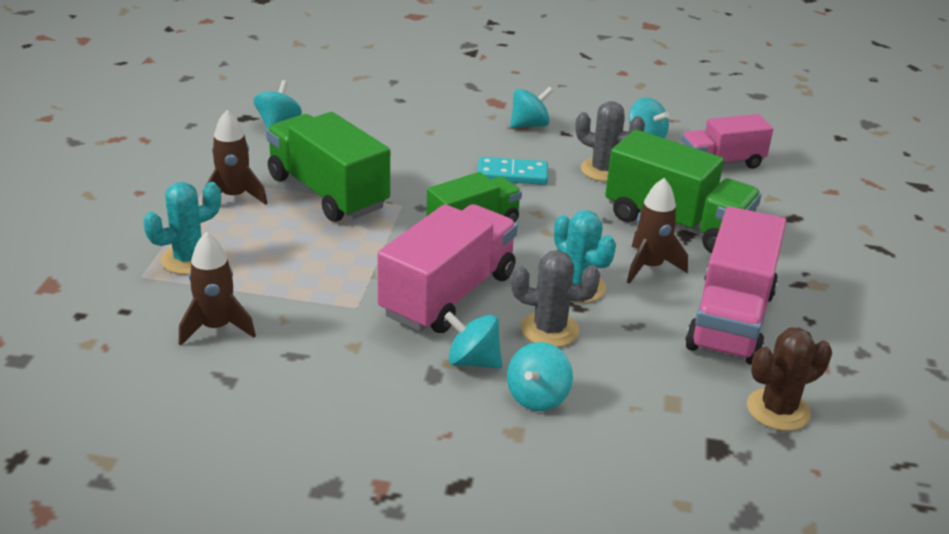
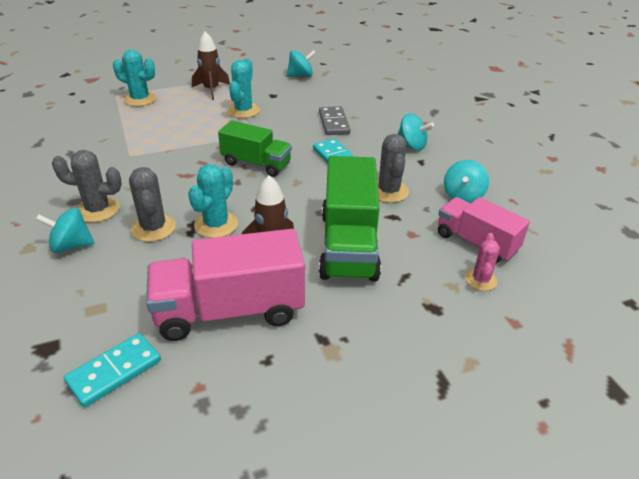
camera: 60 degrees right, 5 degrees up
brown rocket [179,232,256,346] -> none
green truck [266,112,390,222] -> turquoise cactus [227,58,260,118]
pink truck [378,204,518,333] -> none
turquoise spinning top [444,311,502,369] -> grey cactus [52,150,122,222]
brown cactus [747,327,832,431] -> turquoise domino [64,333,161,407]
none -> grey domino [319,106,351,135]
none -> pink cactus [465,233,500,291]

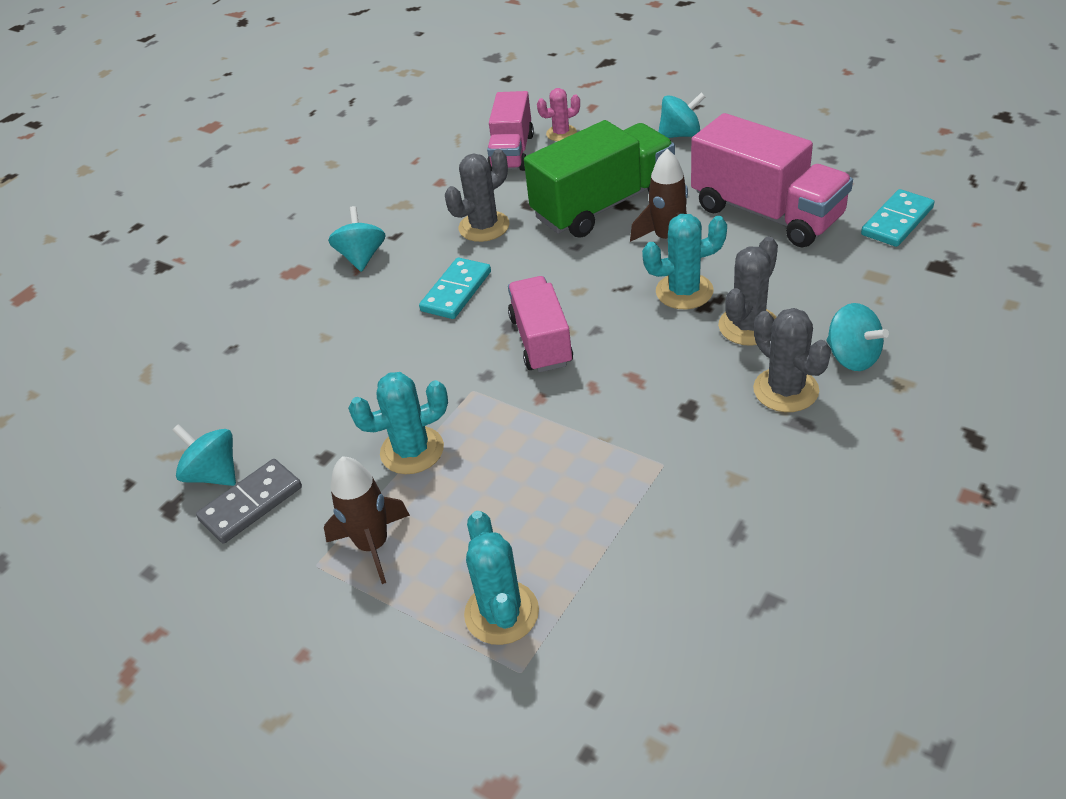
camera: 120 degrees left, 5 degrees up
turquoise domino [64,333,161,407] -> turquoise domino turned 60 degrees counterclockwise [861,189,934,247]
green truck [218,120,292,177] -> pink truck [508,276,573,373]
grey domino [319,106,351,135] -> grey domino moved to [196,459,302,543]
turquoise spinning top [444,160,489,203] -> turquoise spinning top moved to [658,92,705,138]

